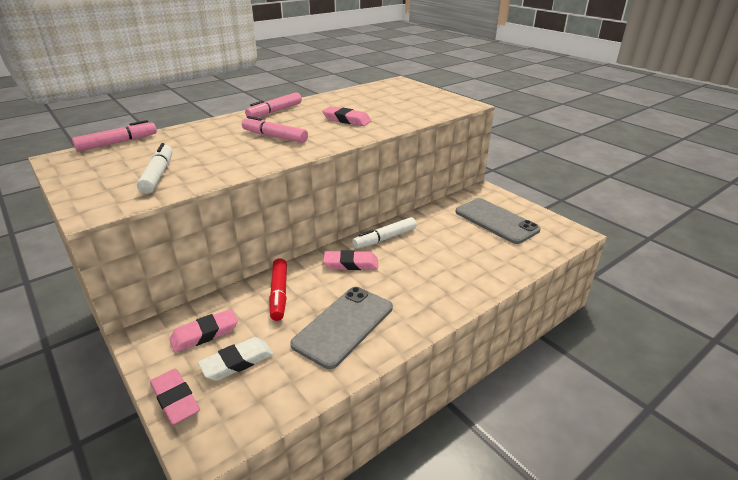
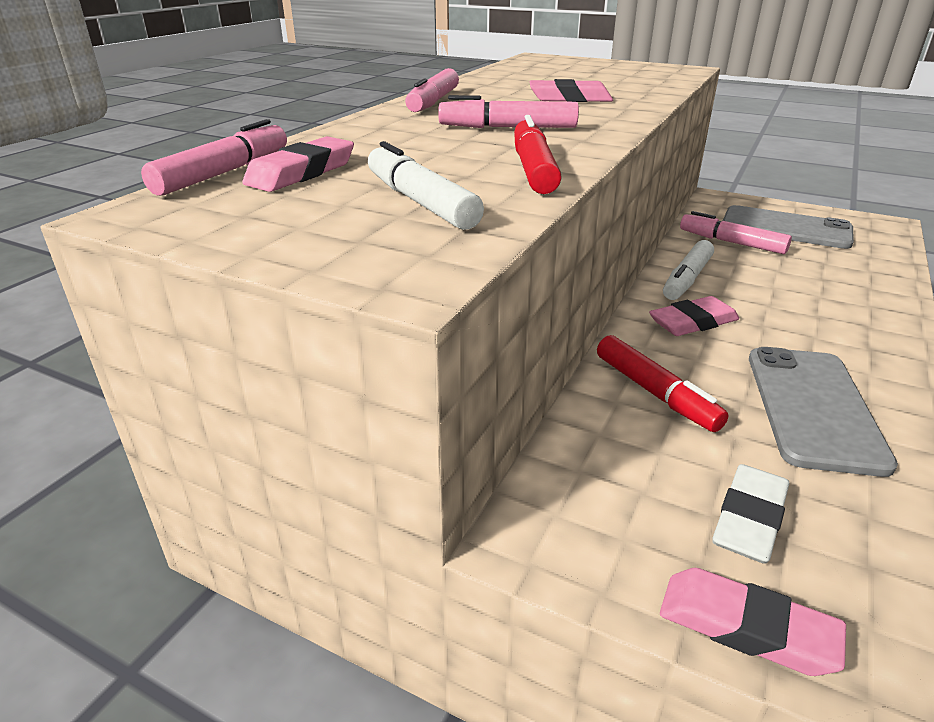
camera: 25 degrees left, 0 degrees up
pink eraser [169,309,238,353] -> pink eraser moved to [242,136,354,192]
none -> red marker [514,115,562,194]
none -> pink marker [680,211,792,254]

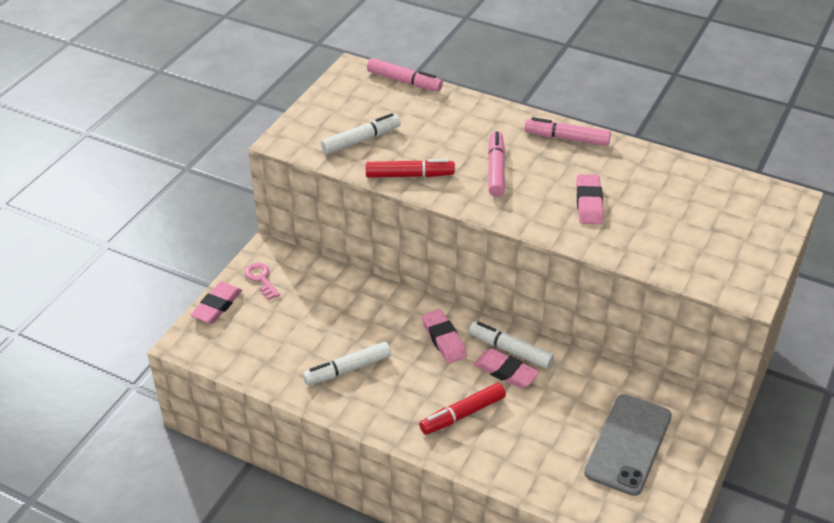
camera: 90 degrees right, 10 degrees up
pink eraser [242,136,354,192] -> pink eraser moved to [473,348,539,388]
red marker [597,335,729,432] -> red marker moved to [419,383,506,435]
pink marker [680,211,792,254] -> none
white eraser [712,464,790,564] -> none
grey phone [749,347,898,477] -> white marker [303,342,391,385]
none -> pink key [244,263,280,300]

